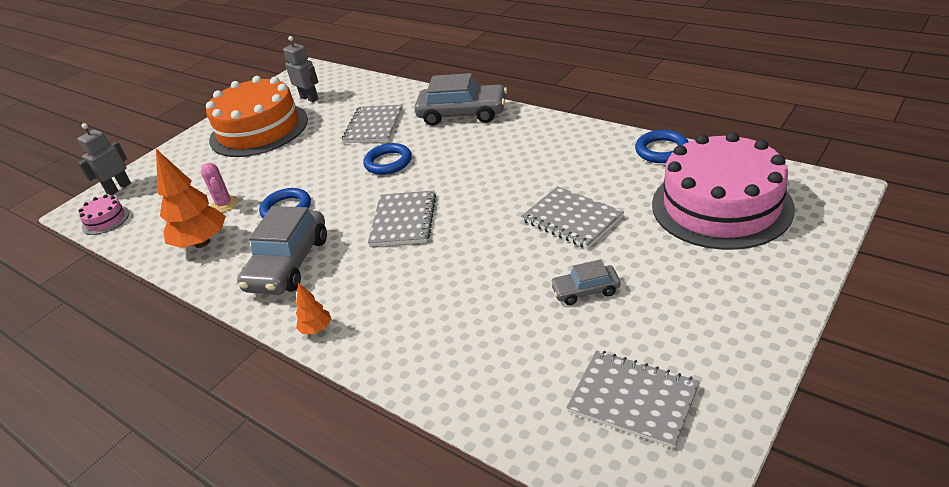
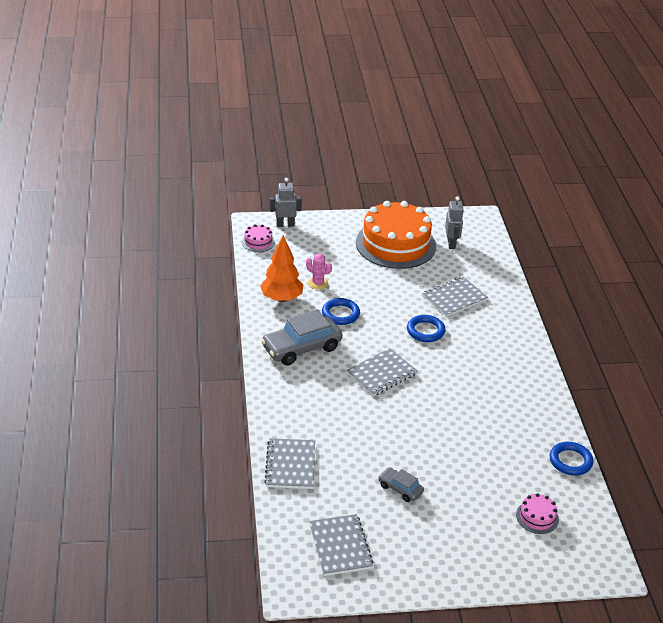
camera: 40 degrees right, 0 degrees up
pink cactus [201,163,238,213] -> pink cactus turned 75 degrees counterclockwise [306,253,332,290]
orange tree [296,283,332,334] -> none
grey car [414,73,507,126] -> none
grey notebook [521,186,624,249] -> grey notebook moved to [264,438,315,489]
pink cake [652,132,795,250] -> pink cake [516,493,559,534], size x0.41

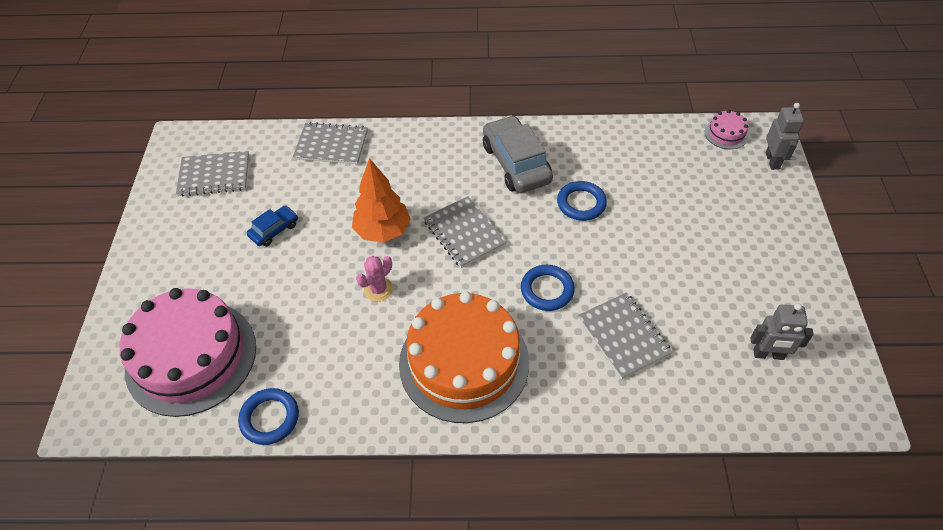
camera: 100 degrees right, 15 degrees up
orange tree [260,235,303,302] -> orange tree moved to [352,158,411,243]
pink cactus [306,253,332,290] -> pink cactus moved to [356,256,393,302]
orange cake [356,201,436,269] -> orange cake moved to [399,291,529,423]
grey car [378,467,424,502] -> blue car [247,205,298,246]
pink cake [516,493,559,534] -> pink cake [120,288,256,417], size x2.45

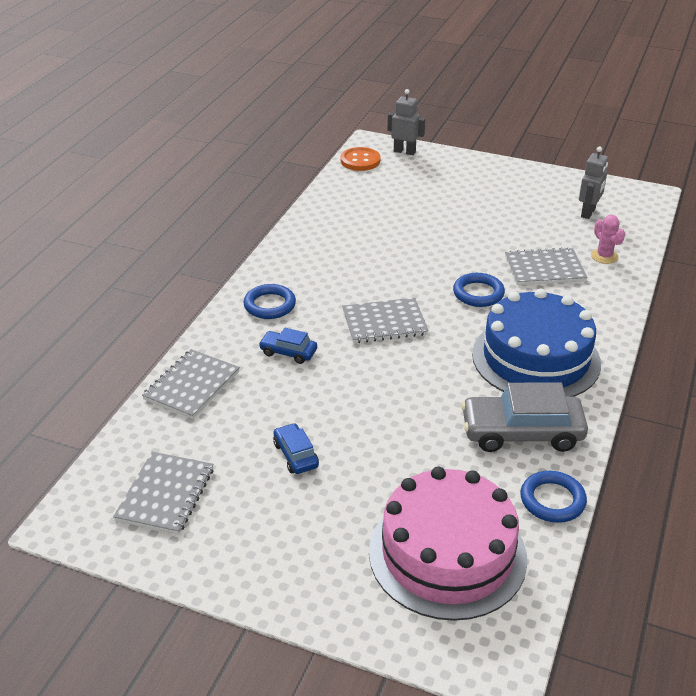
camera: 70 degrees left, 15 degrees down
orange tree [352,158,411,243] -> none
pink cactus [356,256,393,302] -> pink cactus moved to [591,215,625,264]
orange cake [399,291,529,423] -> blue cake [472,289,601,397]
grey car [483,115,553,193] -> grey car moved to [461,382,588,452]
blue ring [557,181,607,221] -> blue ring moved to [243,284,296,319]
pink cake [705,110,749,149] -> orange button [340,147,380,171]
none -> blue car [259,328,317,364]

